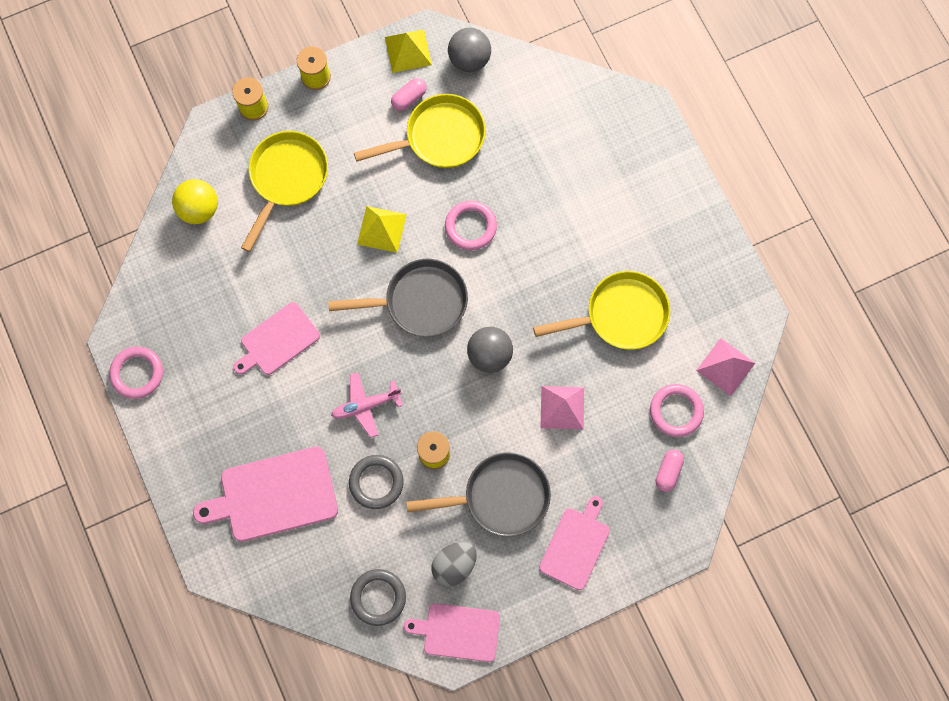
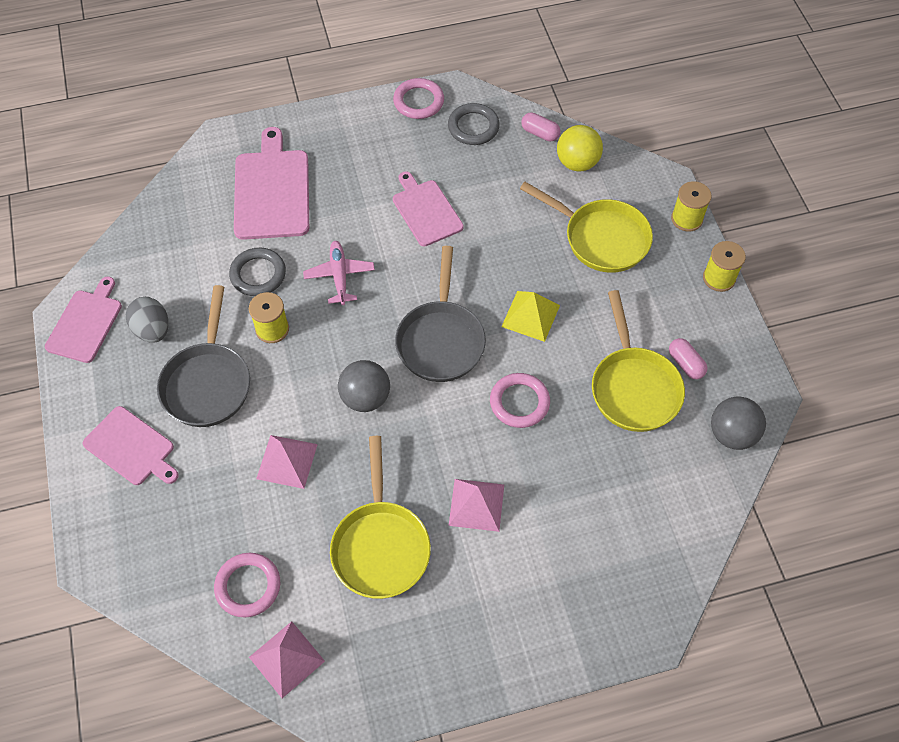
camera: 100 degrees right, 15 degrees down
grey ring [350,569,406,626] -> grey ring moved to [448,103,500,145]
yellow pyramid [385,29,432,73] -> none
pink capsule [656,450,684,492] -> pink capsule moved to [521,113,561,141]
none -> pink pyramid [449,479,504,532]

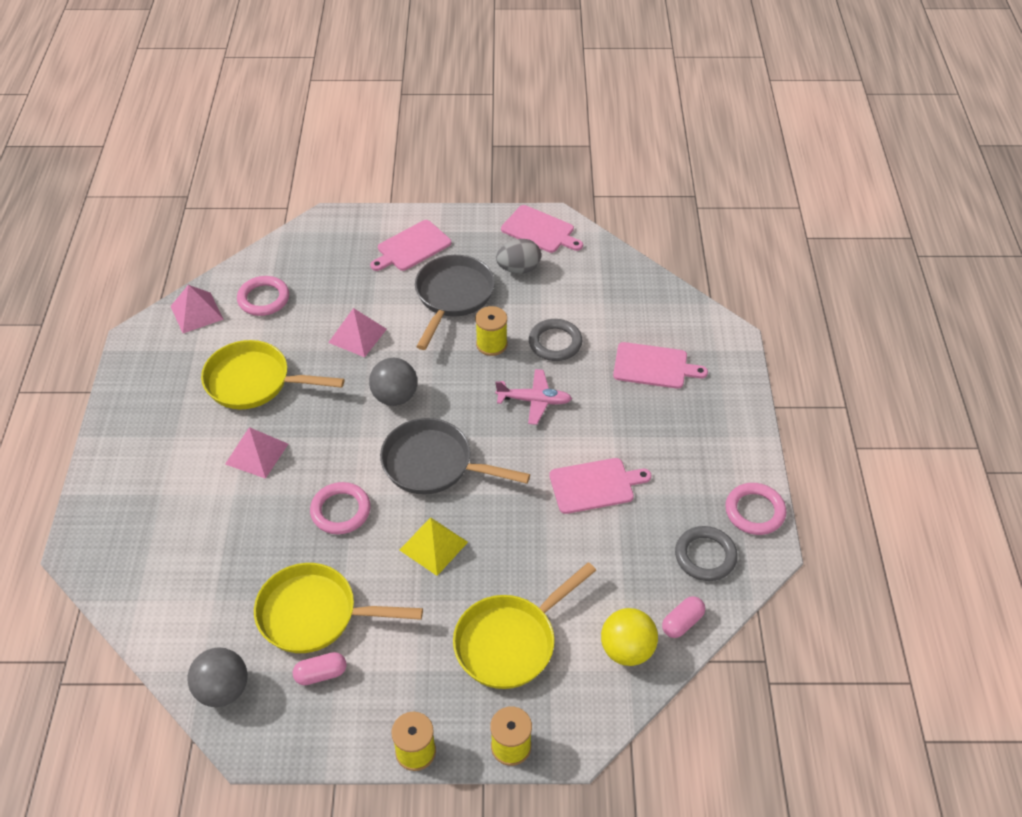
camera: 105 degrees right, 10 degrees down
grey pan [157,285,250,427] -> grey pan turned 90 degrees clockwise [415,255,495,350]
pink cutting board [234,127,309,240] -> pink cutting board [613,342,708,389], size x0.66

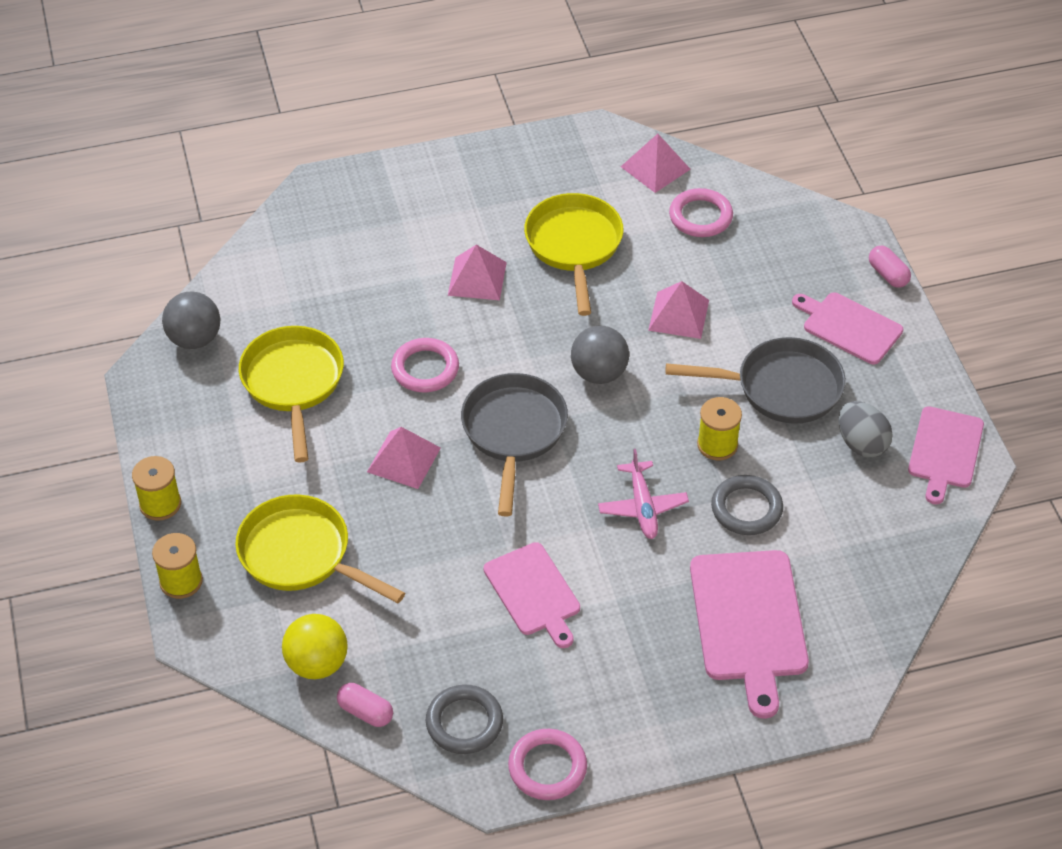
camera: 75 degrees right, 0 degrees up
pink capsule [293,652,347,685] -> pink capsule moved to [869,246,911,288]
yellow pyramid [400,517,468,576] -> pink pyramid [367,427,441,489]
pink cutting board [613,342,708,389] -> pink cutting board [690,550,809,719], size x1.52

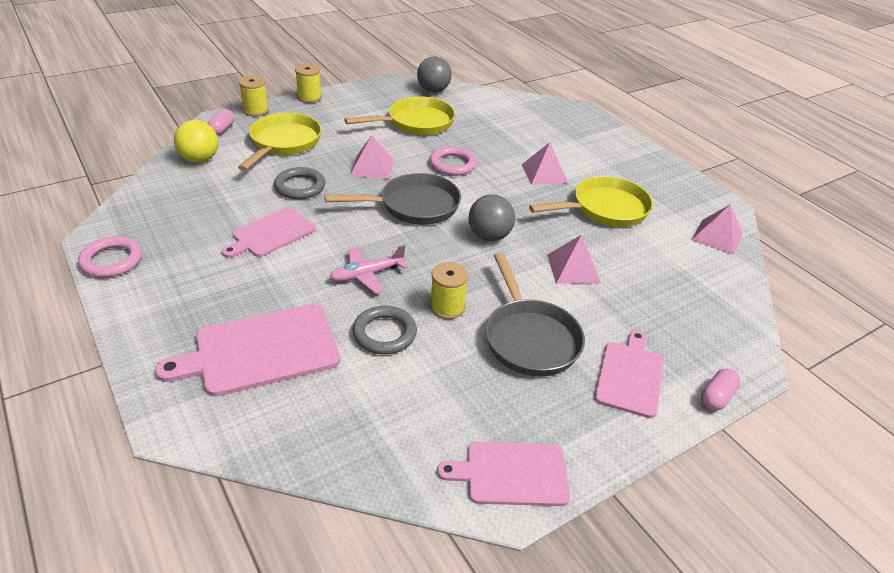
camera: 70 degrees right, 10 degrees down
pink capsule [337,683,393,727] -> pink capsule moved to [207,109,235,135]
grey ring [426,684,503,754] -> grey ring moved to [274,167,325,199]
pink ring [669,188,733,237] -> none
grey egg [838,401,893,457] -> none

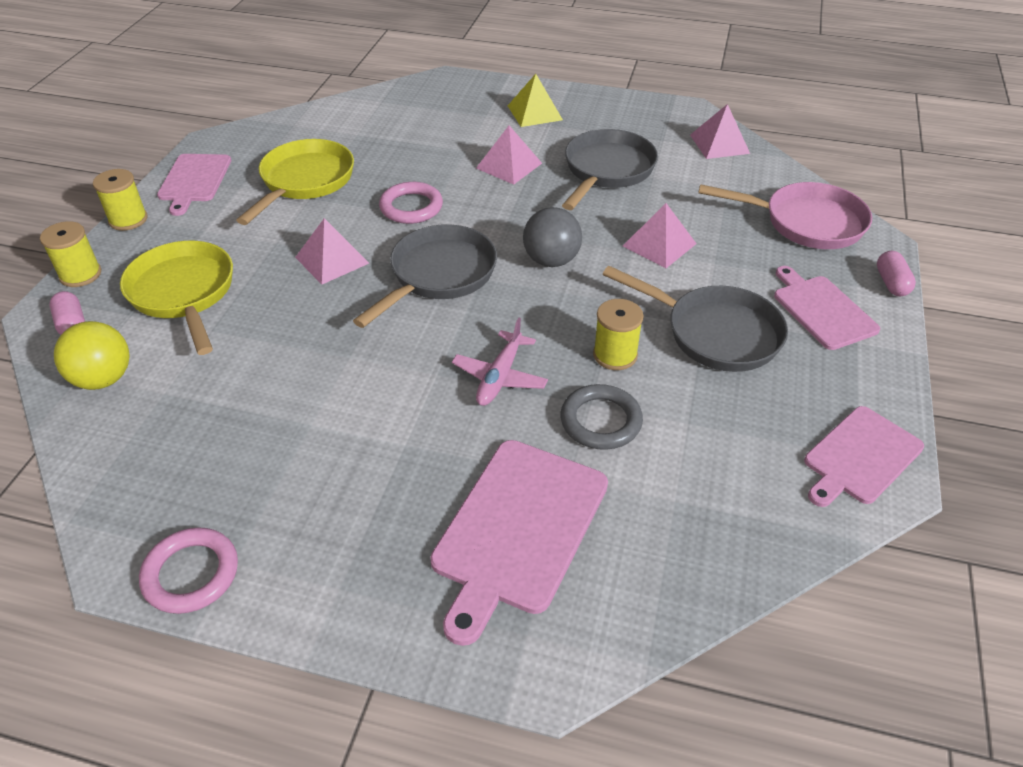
camera: 40 degrees left, 5 degrees up
pink cutting board [222,207,316,258] -> pink cutting board moved to [157,154,231,216]
grey ring [274,167,325,199] -> none
grey ball [417,56,452,92] -> none
yellow pan [529,176,653,227] -> grey pan [562,129,658,210]
none -> yellow pyramid [508,74,563,127]
none -> pink pan [698,182,872,249]

